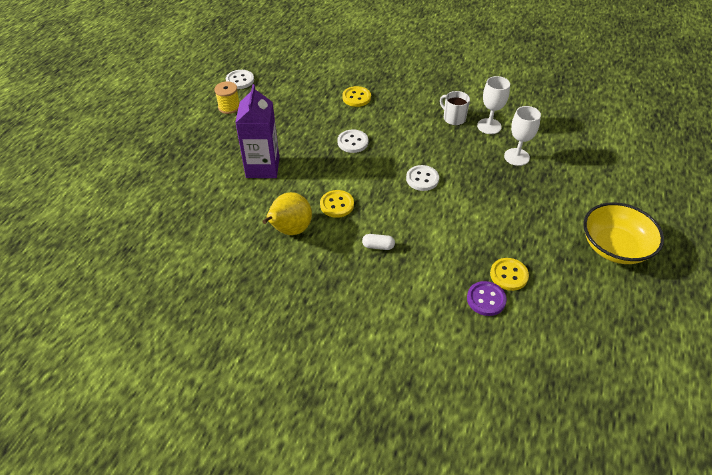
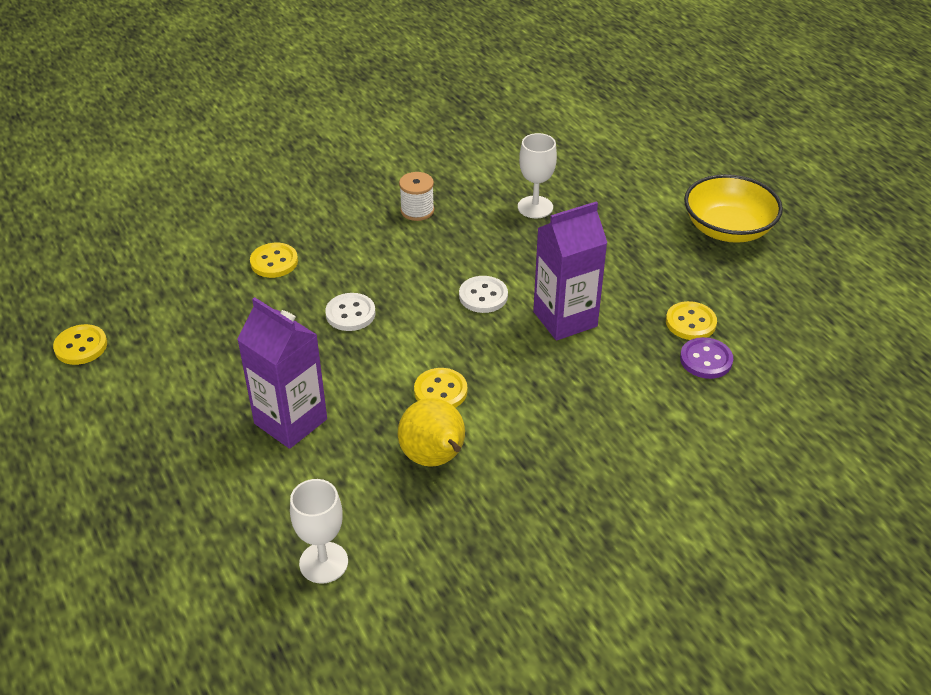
camera: 50 degrees left, 5 degrees down
yellow spool [214,81,239,114] -> none
white button [226,70,254,89] -> yellow button [53,324,107,365]
white capsule [362,234,395,250] -> none
white mug [440,91,470,125] -> white spool [399,172,434,221]
white goblet [477,76,510,134] -> white goblet moved to [290,479,348,584]
none -> purple carton [533,202,607,341]

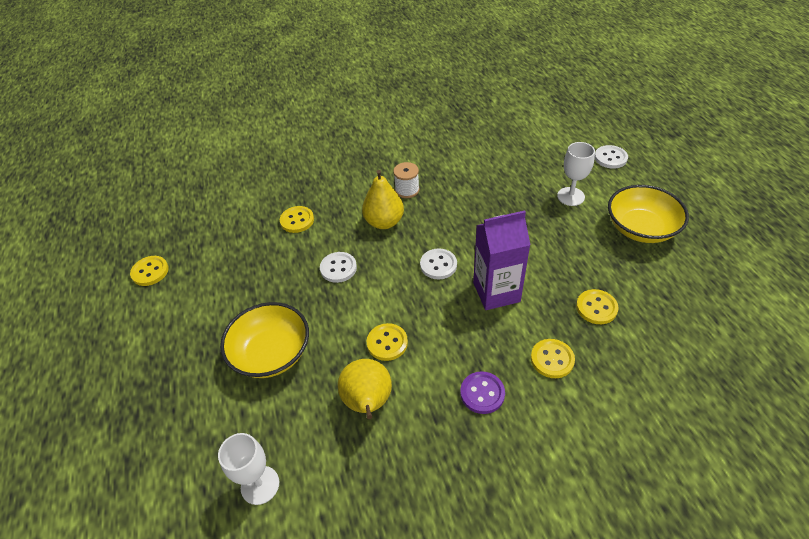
camera: 15 degrees right, 5 degrees up
purple carton [237,297,327,449] -> yellow bowl [220,302,309,378]
white goblet [518,133,557,218] -> white goblet moved to [557,142,595,206]
purple button [680,337,733,379] -> purple button moved to [460,371,505,414]
none -> yellow pear [362,170,404,229]
none -> yellow button [531,339,575,378]
none -> white button [595,145,628,169]

